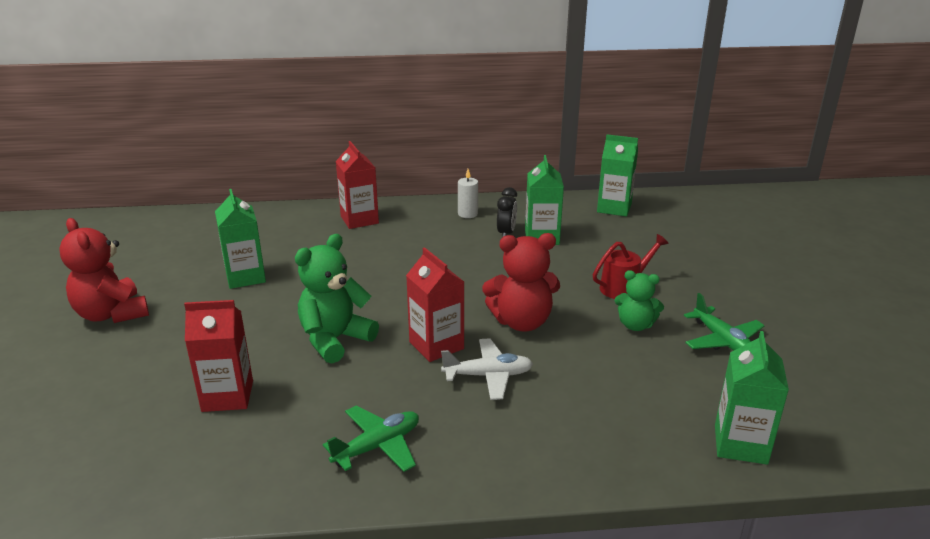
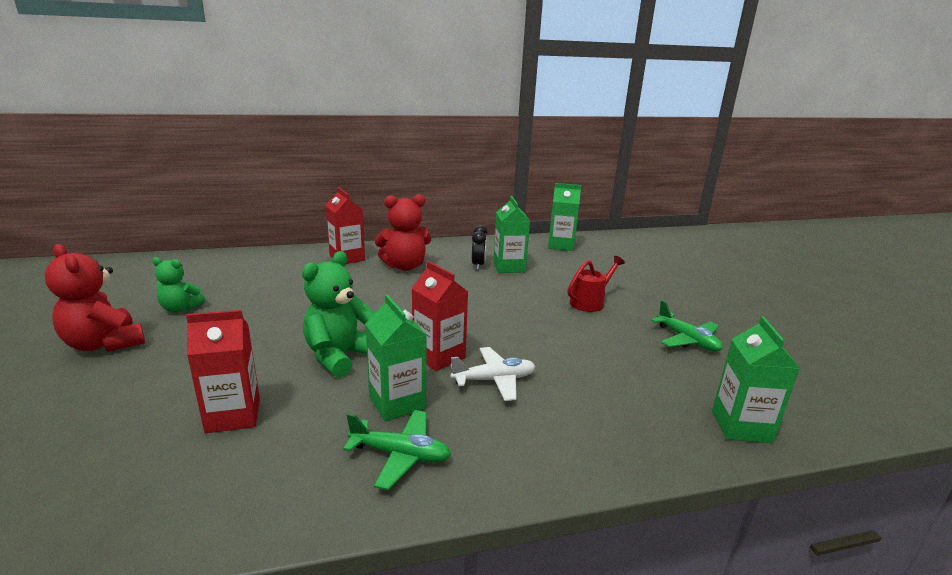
camera: 10 degrees left, 5 degrees down
green carton [215,189,266,289] -> green carton moved to [365,294,426,421]
green plane [323,406,419,472] -> green plane turned 60 degrees clockwise [343,410,451,490]
white candle [458,169,478,218] -> none
red teddy bear [482,233,560,331] -> red teddy bear moved to [375,194,431,271]
green teddy bear [615,270,664,331] -> green teddy bear moved to [152,257,205,313]

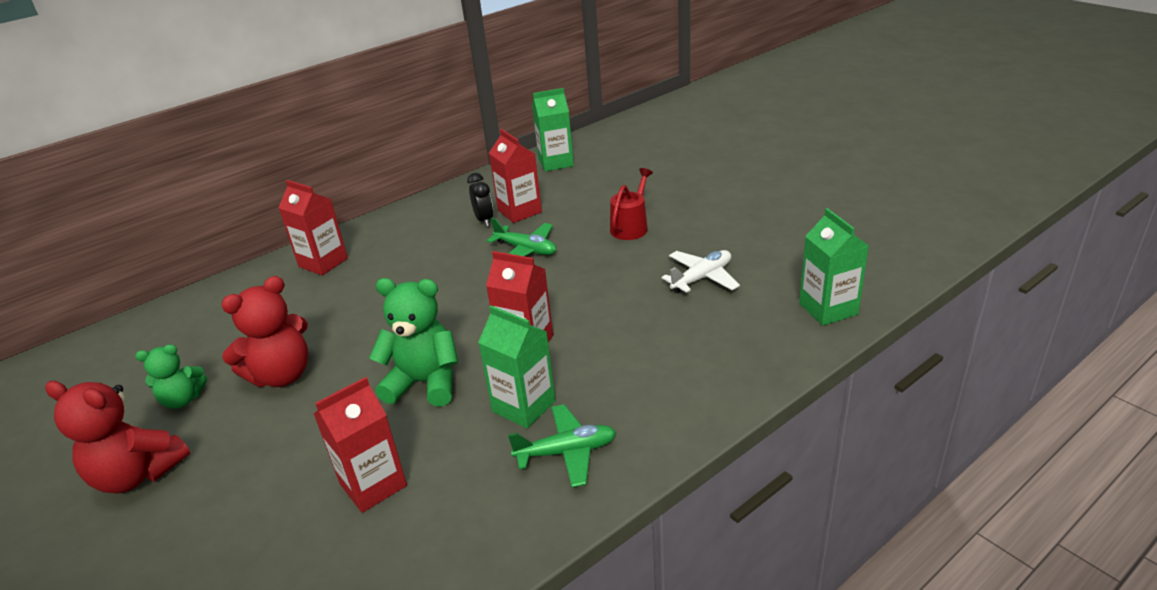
camera: 20 degrees left, 10 degrees up
green teddy bear [302,251,375,378] -> green teddy bear turned 90 degrees clockwise [369,278,458,407]
red teddy bear [375,194,431,271] -> red teddy bear moved to [221,276,309,387]
white plane [450,347,535,401] -> white plane moved to [661,250,740,293]
green carton [493,196,530,273] -> red carton [489,129,542,223]
green plane [651,301,723,352] -> green plane moved to [487,218,556,257]

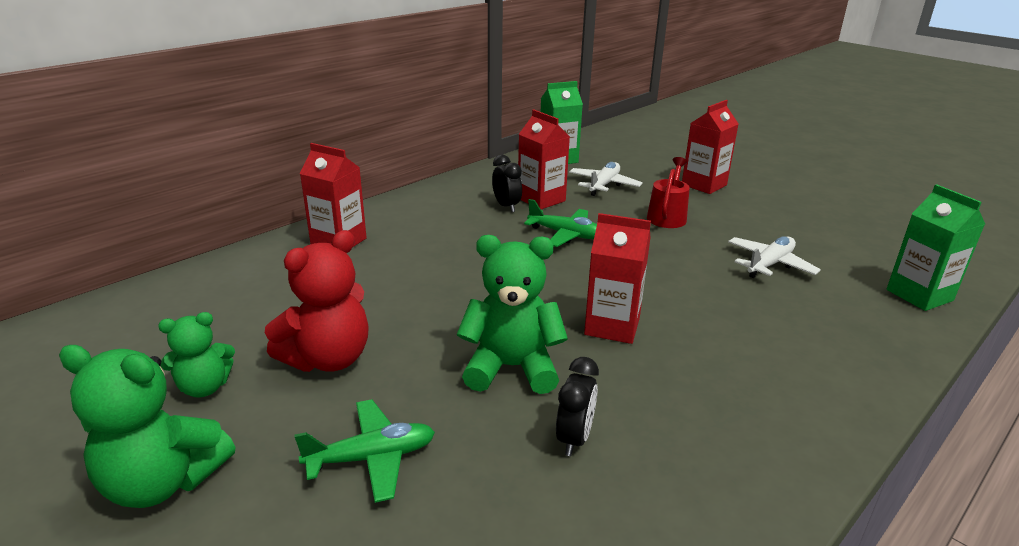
camera: 10 degrees left, 5 degrees down
red teddy bear [45,381,190,494] -> green teddy bear [59,345,235,508]
red carton [314,377,407,513] -> red carton moved to [682,100,739,194]
green carton [478,306,556,428] -> none
green plane [508,404,616,487] -> green plane moved to [295,399,435,503]
none -> black clock [556,357,599,456]
none -> white plane [569,162,643,196]

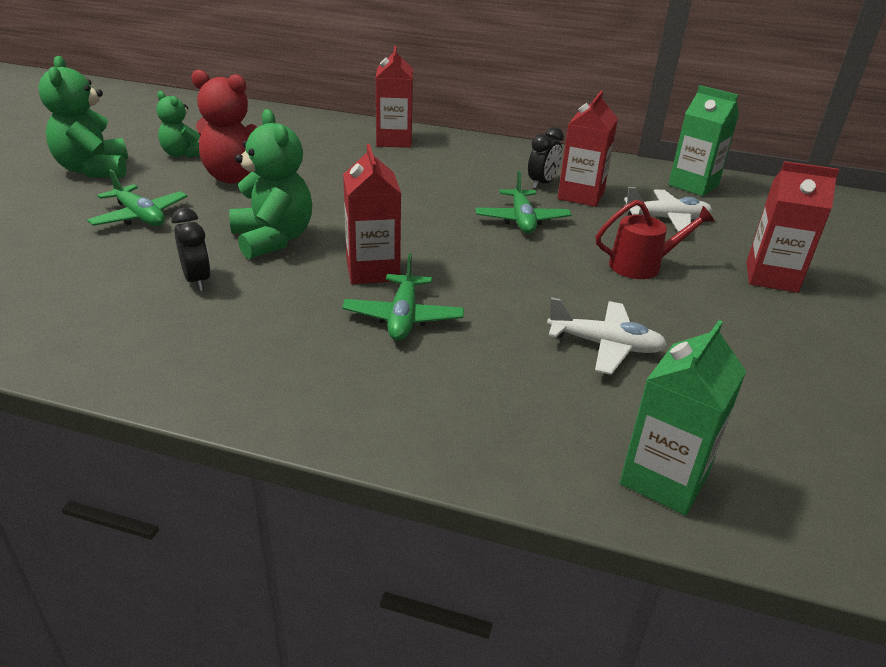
camera: 60 degrees right, 5 degrees up
black clock [556,357,599,456] -> black clock turned 105 degrees counterclockwise [171,208,211,291]
none -> green plane [342,253,464,341]

